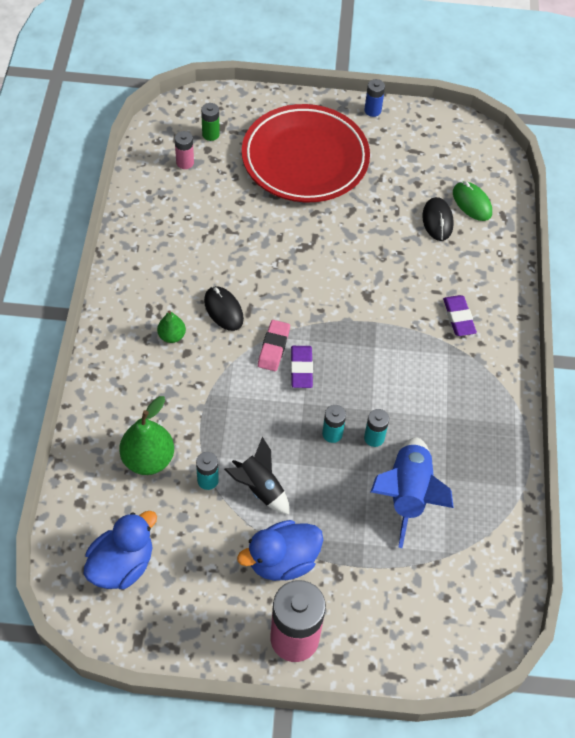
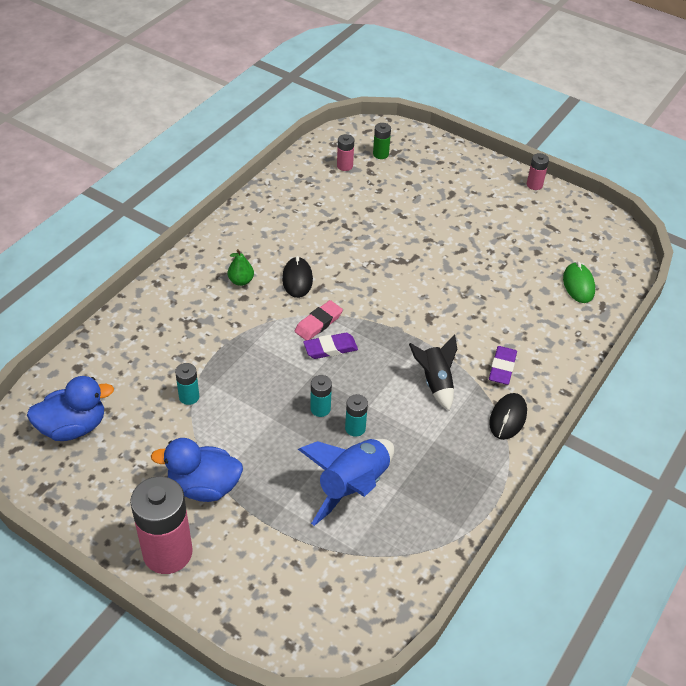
camera: 30 degrees right, 10 degrees down
green pear [119,396,174,475] -> none
black rocket [224,437,289,515] -> black rocket moved to [409,334,457,410]
red plate [242,104,370,202] -> none
purple eraser [291,346,313,388] -> purple eraser turned 45 degrees clockwise [303,333,358,359]
blue battery [364,79,385,117] -> pink battery [527,153,549,190]
black mouse [422,197,454,241] -> black mouse moved to [489,393,527,440]

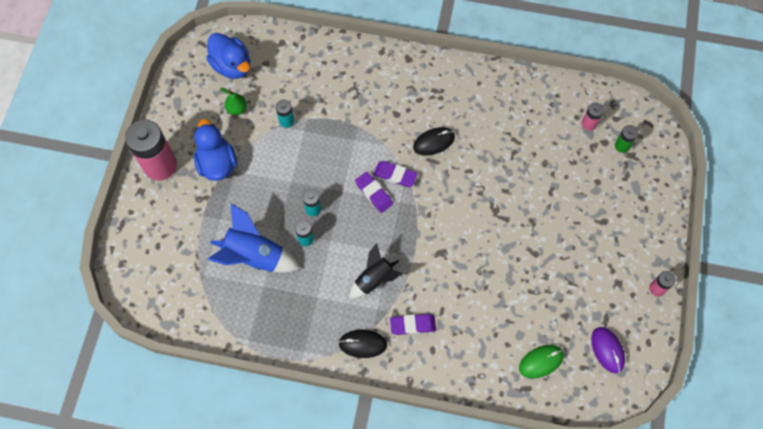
camera: 70 degrees right, 20 degrees up
green pear [228,249,254,286] -> green pear moved to [220,88,247,115]
pink eraser [295,300,343,340] -> purple eraser [373,161,418,187]
none -> purple mouse [591,327,625,373]

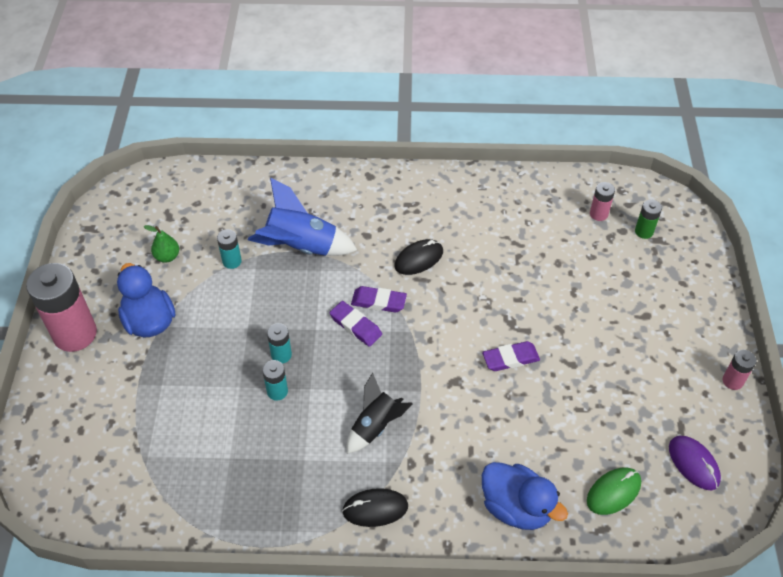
camera: 10 degrees left, 15 degrees down
blue duck [206,33,250,79] -> blue duck moved to [482,462,568,530]
blue rocket [208,203,300,273] -> blue rocket moved to [248,178,357,256]
purple eraser [390,314,436,335] -> purple eraser moved to [482,341,540,371]

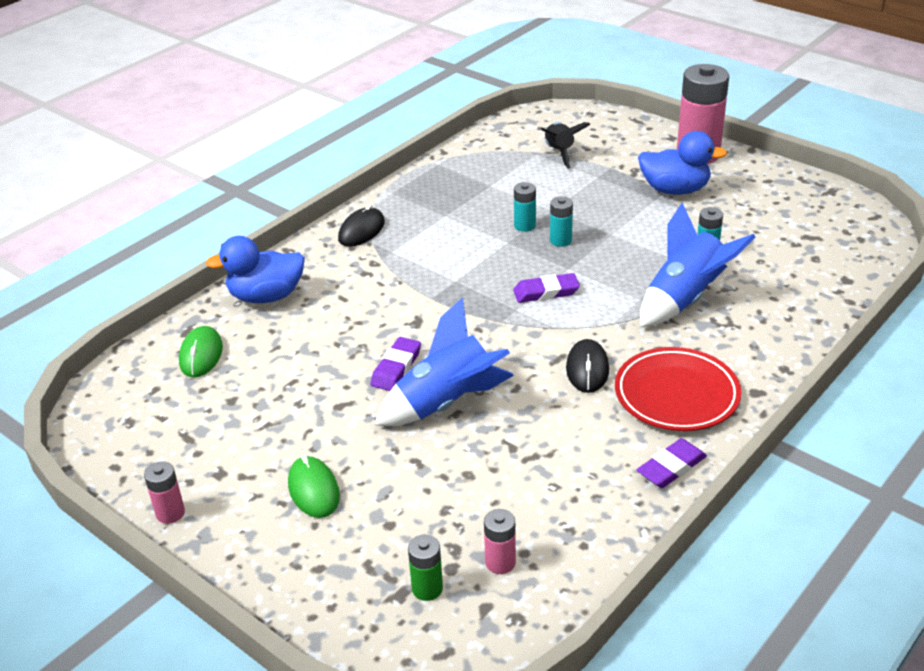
camera: 130 degrees right, 15 degrees down
green pear [144,225,179,263] -> none
black rocket [347,373,412,454] -> black rocket moved to [540,122,590,169]
purple eraser [351,286,407,313] -> purple eraser moved to [637,438,707,488]
purple mouse [669,435,721,490] -> none
none -> green mouse [288,455,340,518]
none -> blue rocket [375,297,514,426]
none -> red plate [615,347,742,431]

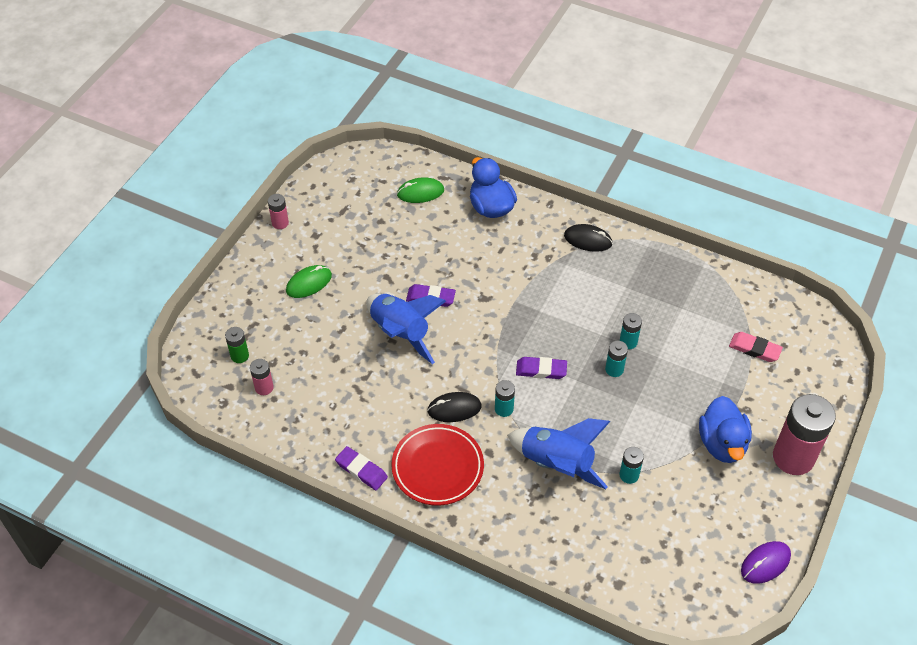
camera: 75 degrees right, 15 degrees up
purple eraser [513,273,580,303] -> purple eraser turned 60 degrees counterclockwise [516,357,567,379]
black rocket [540,122,590,169] -> pink eraser [729,332,783,362]
none -> turquoise battery [495,380,515,417]
none -> purple mouse [741,541,791,584]

